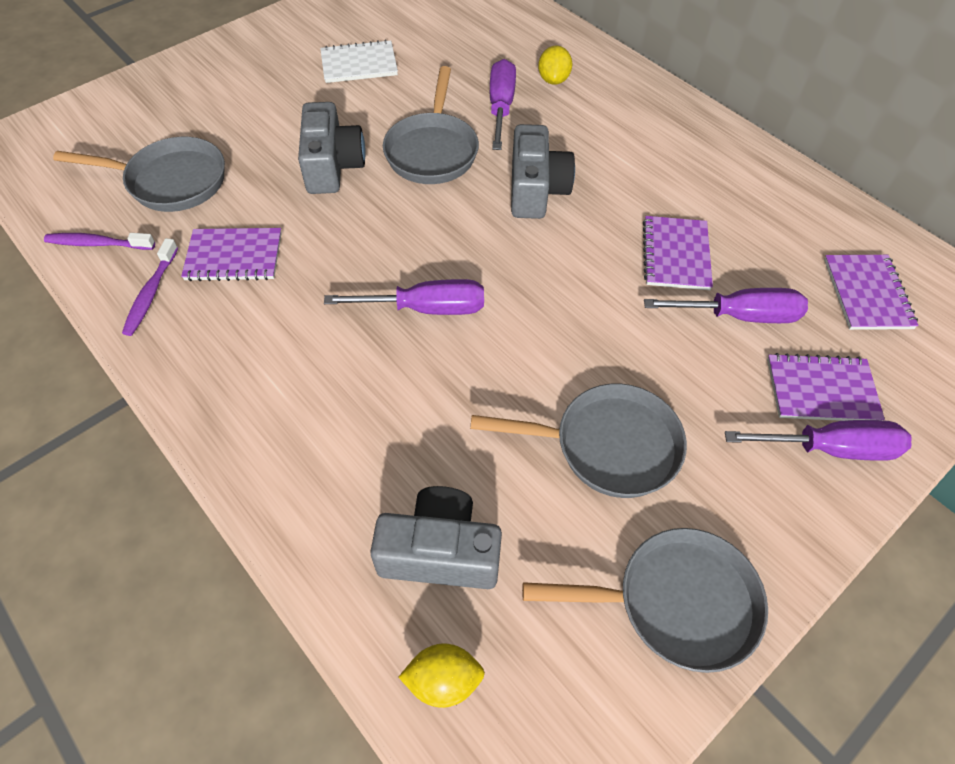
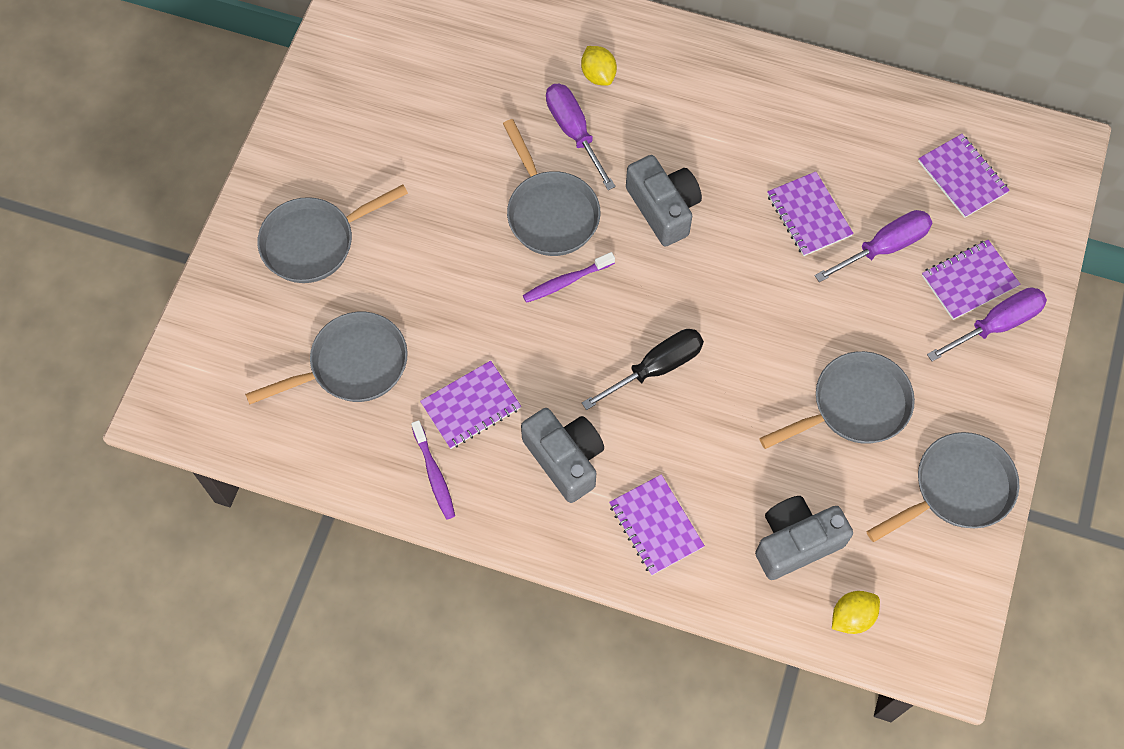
camera: 30 degrees left, 10 degrees up
purple toothbrush [44,233,155,250] -> purple toothbrush moved to [523,252,615,303]
grey camera [298,102,366,194] -> grey camera moved to [521,408,604,503]
white notebook [320,40,398,83] -> none
purple screwdriver [324,279,484,315] -> black screwdriver [582,329,704,410]
none -> grey pan [257,184,408,283]
none -> purple notebook [609,474,705,575]

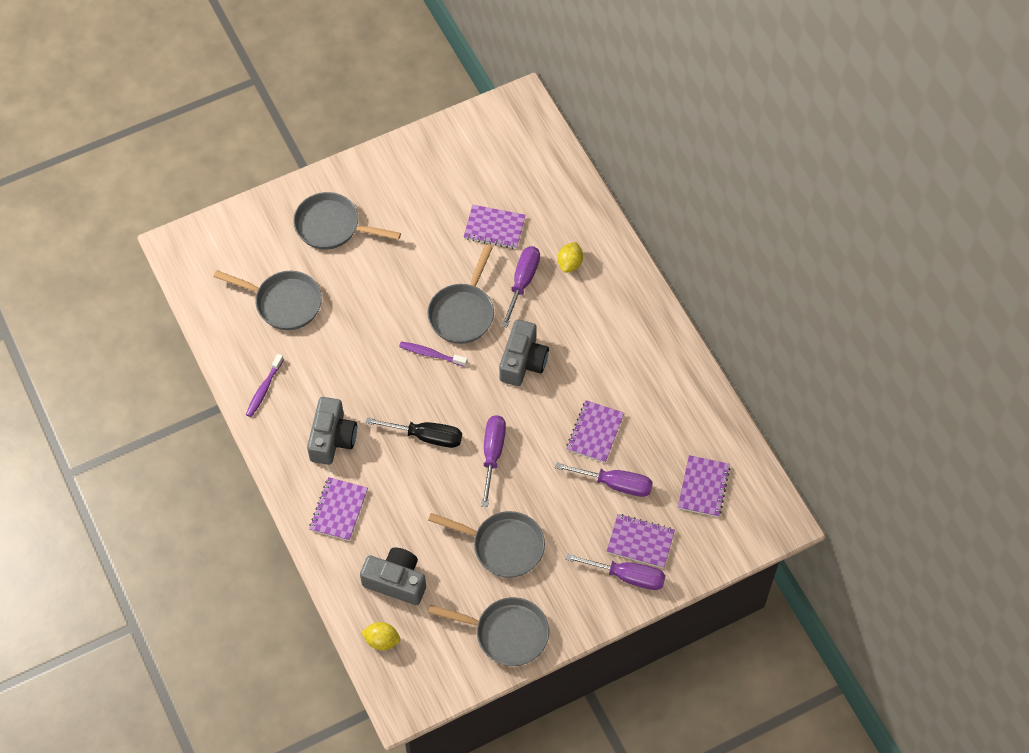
camera: 45 degrees right, 5 degrees down
purple notebook [420,360,521,449] -> purple notebook moved to [464,205,526,249]
none -> purple screwdriver [481,415,506,507]

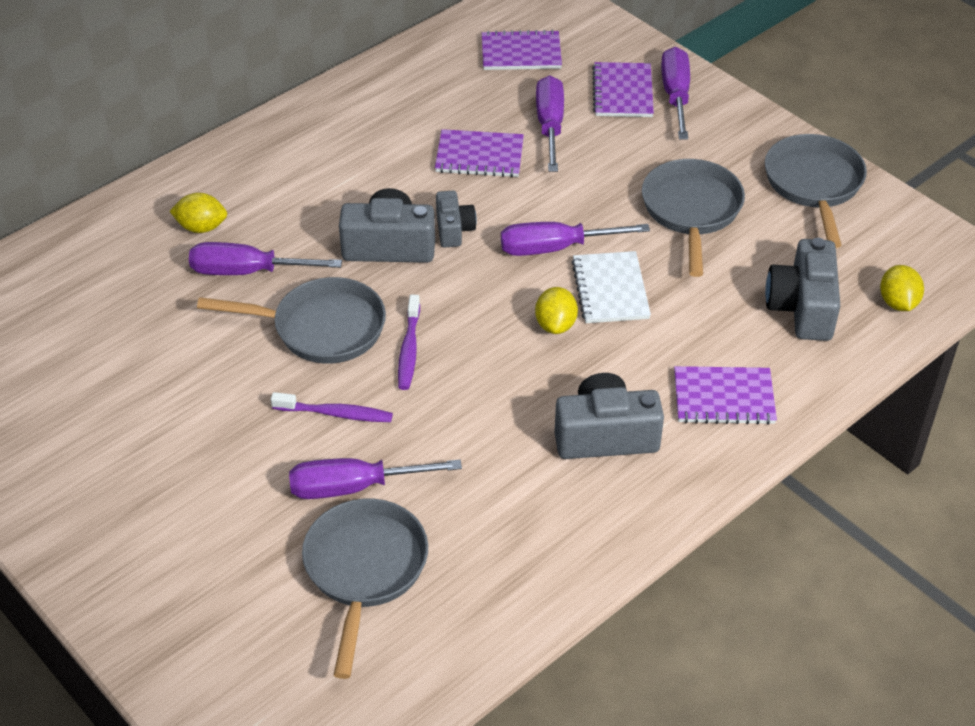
camera: 105 degrees left, 15 degrees down
purple toothbrush [246,354,284,417] -> purple toothbrush moved to [271,392,393,422]
grey pan [293,192,401,250] -> none
black screwdriver [366,417,462,448] -> yellow lemon [535,287,578,334]
purple notebook [464,205,526,249] -> none
none -> purple screwdriver [289,458,462,499]
none -> grey camera [436,191,477,248]
none -> white notebook [571,251,651,323]

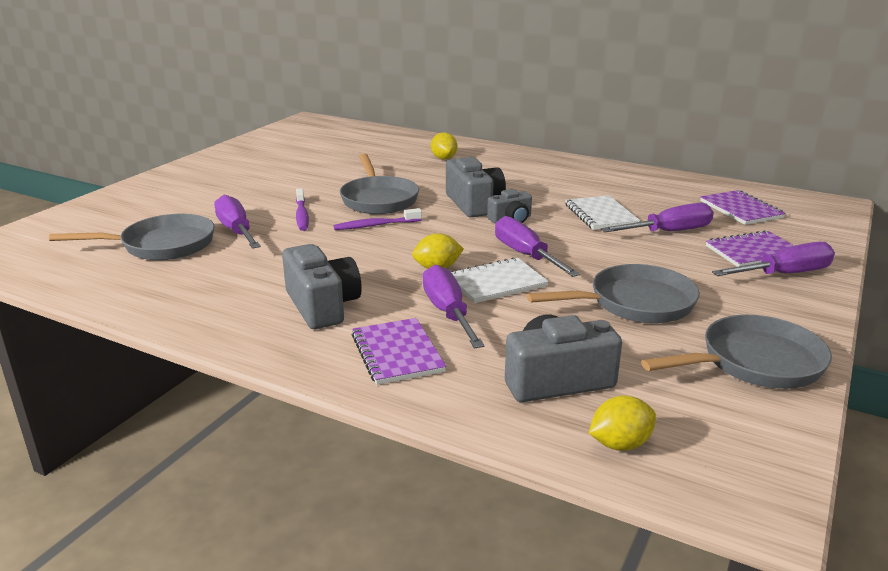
camera: 70 degrees right, 20 degrees down
purple screwdriver [189,242,342,275] -> purple screwdriver moved to [423,265,485,348]
purple notebook [435,129,524,177] -> white notebook [565,195,640,230]

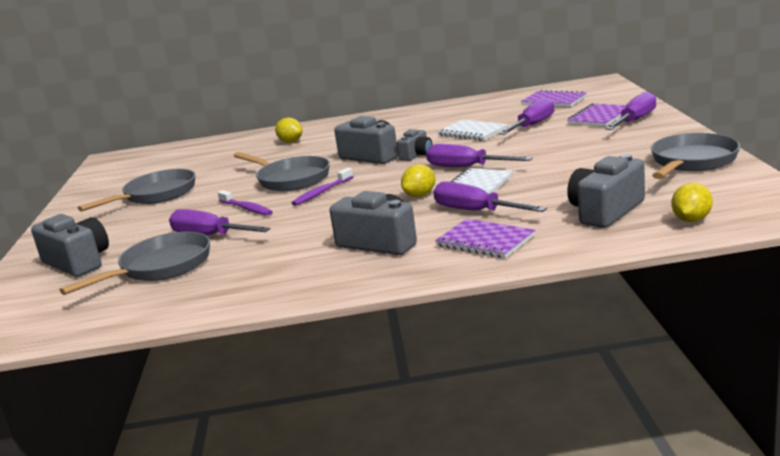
camera: 30 degrees left, 5 degrees down
grey pan [527,264,700,323] -> grey pan moved to [78,169,195,212]
none -> grey camera [31,214,109,277]

